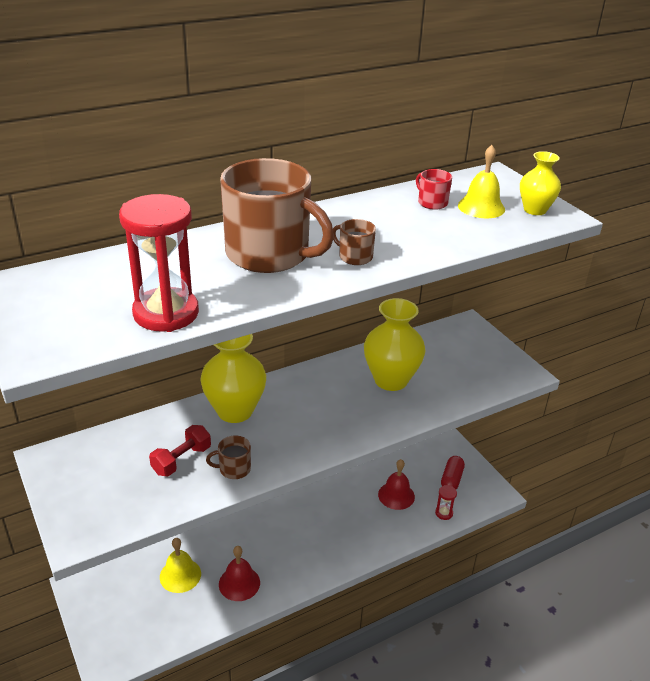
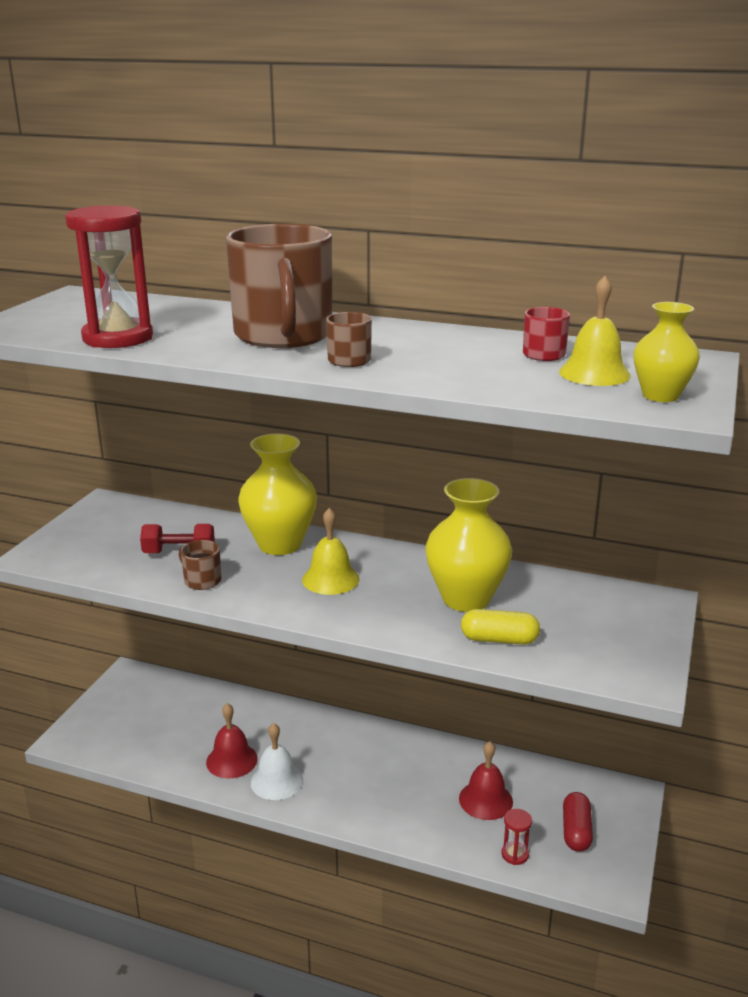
camera: 50 degrees right, 10 degrees down
yellow bell [160,538,201,593] -> yellow bell moved to [302,508,360,595]
red capsule [441,456,465,489] -> red capsule turned 60 degrees counterclockwise [563,792,593,852]
none -> white bell [251,723,303,800]
none -> yellow capsule [461,609,540,644]

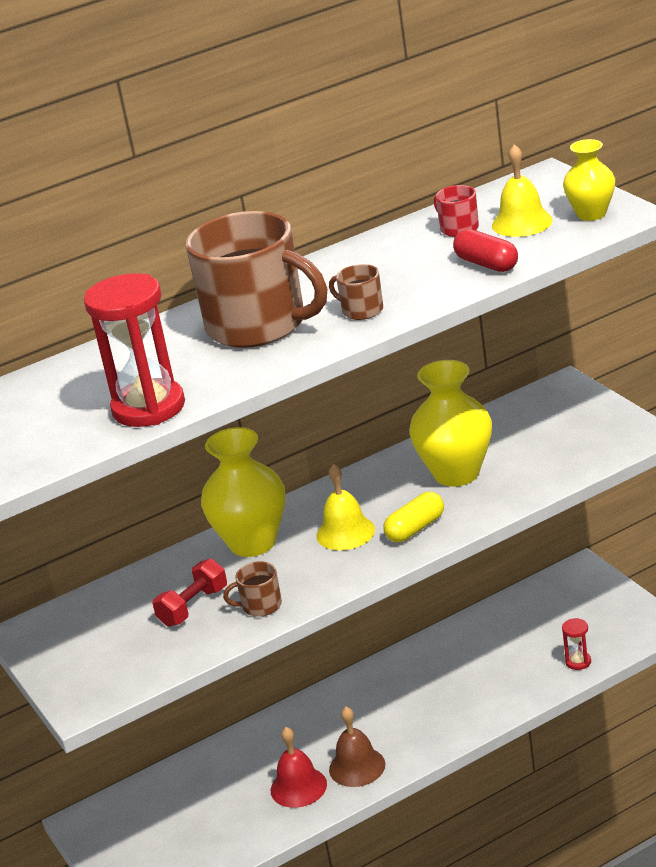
camera: 45 degrees left, 5 degrees up
white bell [251,723,303,800] -> brown bell [329,707,385,787]
red bell [459,741,513,820] -> none
yellow capsule [461,609,540,644] -> yellow capsule moved to [383,492,444,542]
red capsule [563,792,593,852] -> red capsule moved to [453,229,518,272]

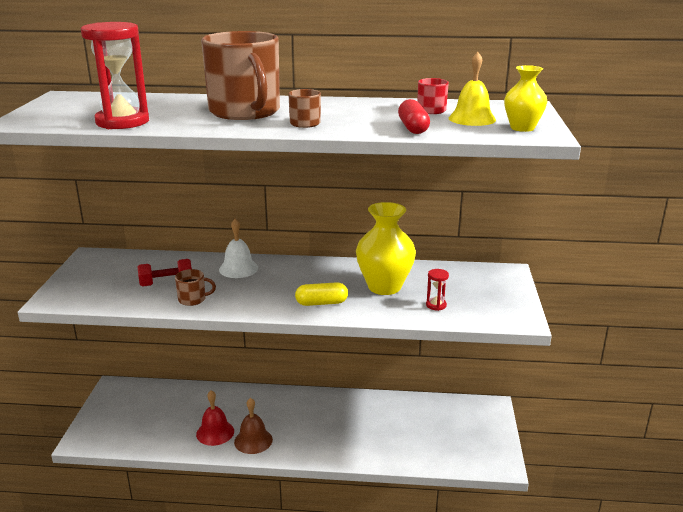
camera: 30 degrees right, 5 degrees down
yellow vase [201,427,285,557] -> white bell [219,219,258,278]
brown mug [223,561,282,617] -> brown mug turned 150 degrees clockwise [175,269,216,306]
yellow bell [316,463,375,550] -> none
red hourglass [562,618,591,670] -> red hourglass moved to [426,269,449,311]

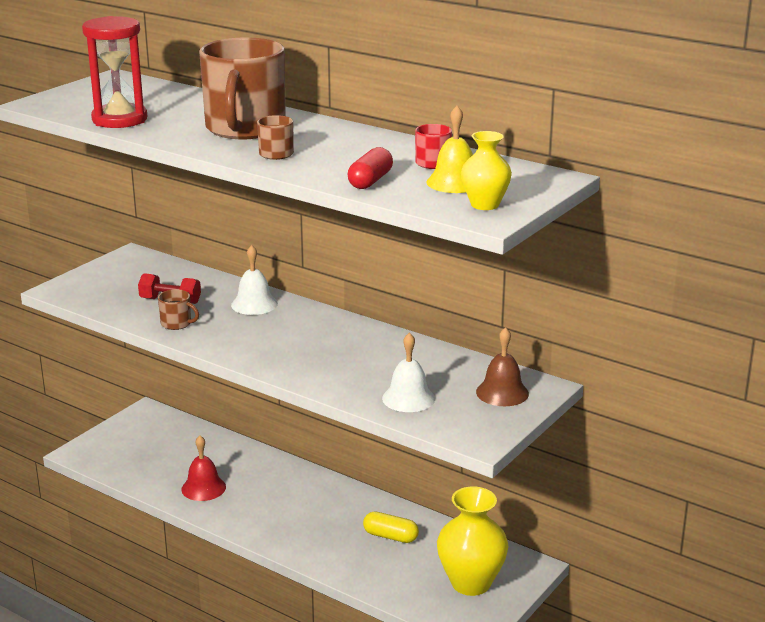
camera: 30 degrees right, 0 degrees up
brown bell [234,398,273,454] -> brown bell moved to [476,327,529,406]
yellow capsule [295,282,348,306] -> yellow capsule moved to [363,511,419,543]
yellow vase [356,202,416,295] -> yellow vase moved to [437,487,508,596]
red hourglass [426,269,449,311] -> white bell [382,332,435,412]

